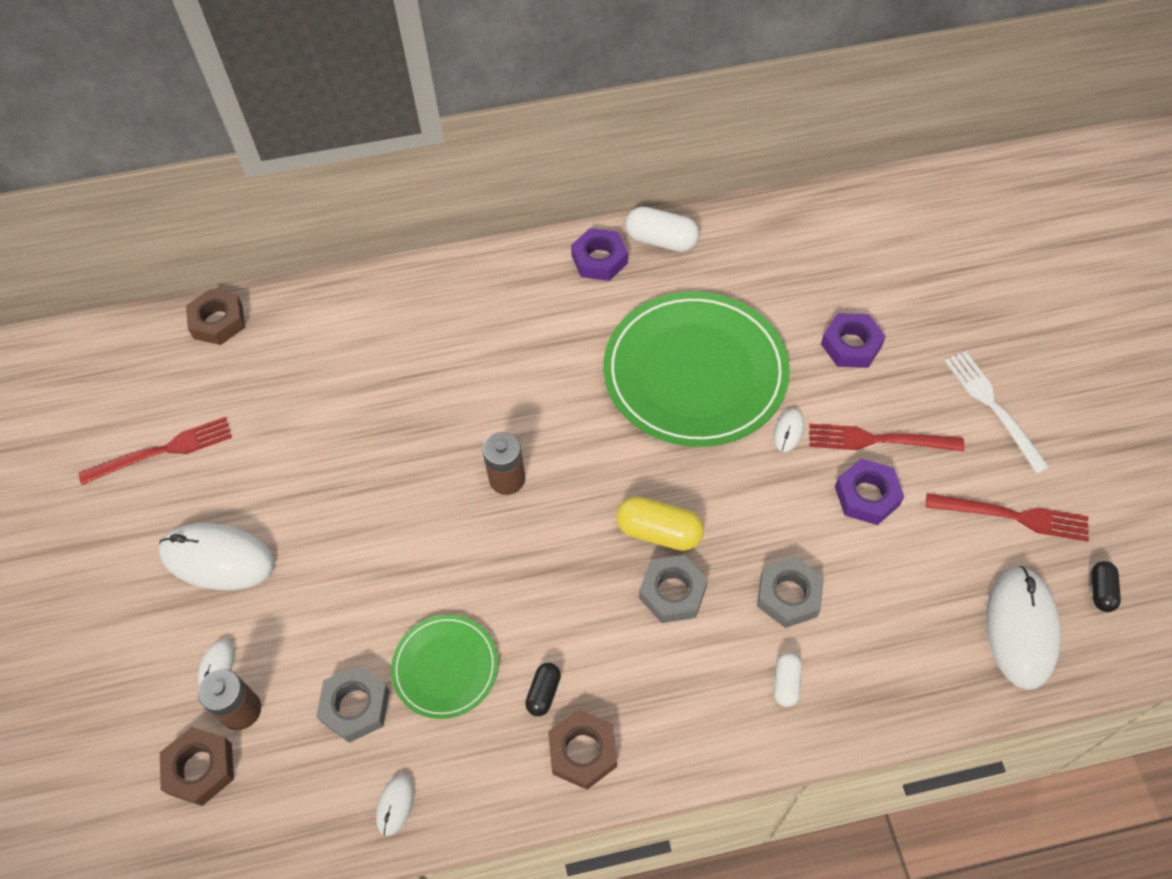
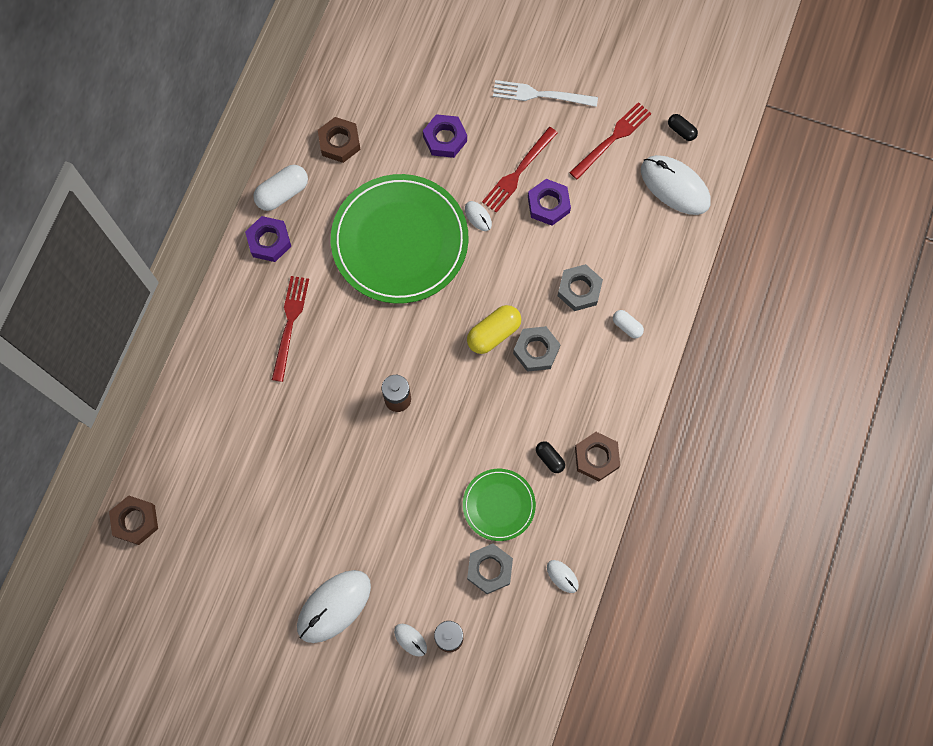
camera: 60 degrees left, 15 degrees up
red fork [79,417,232,485] -> red fork moved to [272,276,309,382]
brown nut [160,727,234,806] -> brown nut moved to [318,117,361,163]

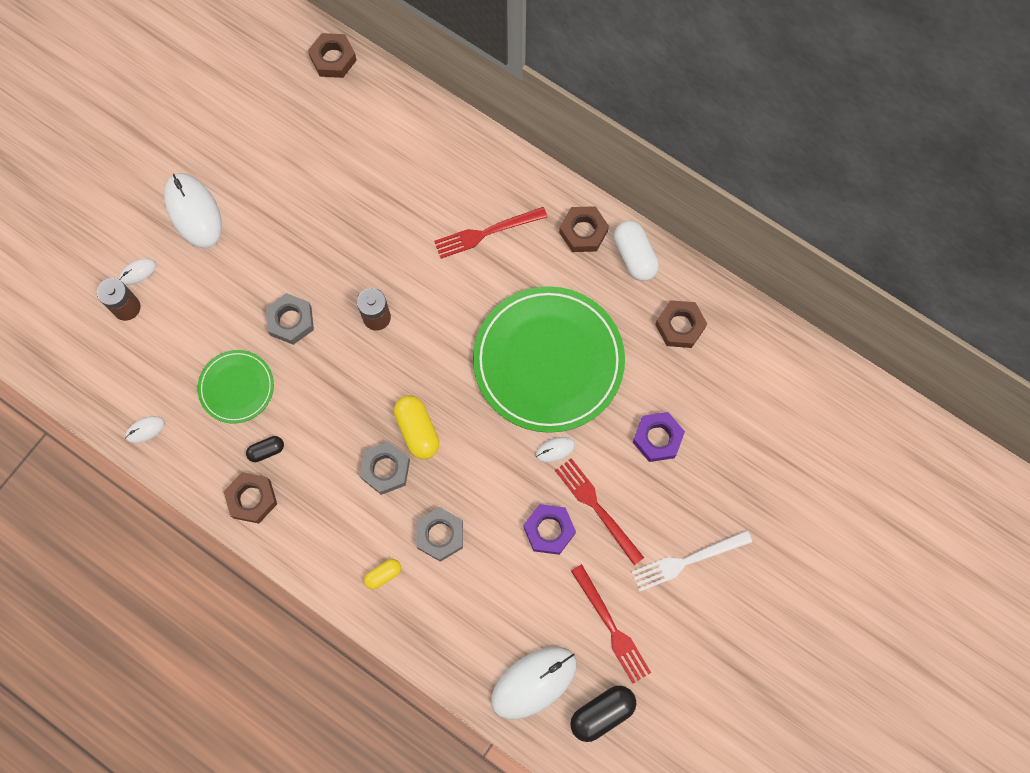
camera: 105 degrees right, 0 degrees up
purple nut [245,216,291,262] -> brown nut [559,206,609,252]
red fork [272,276,309,382] -> red fork turned 135 degrees clockwise [434,207,547,259]
grey nut [467,544,513,594] -> grey nut moved to [266,293,314,345]
white fork [493,80,598,107] -> white fork turned 135 degrees counterclockwise [632,530,752,591]
white capsule [613,310,644,338] -> yellow capsule [364,559,401,589]
black capsule [668,114,698,141] -> black capsule [570,686,636,742], size x1.74

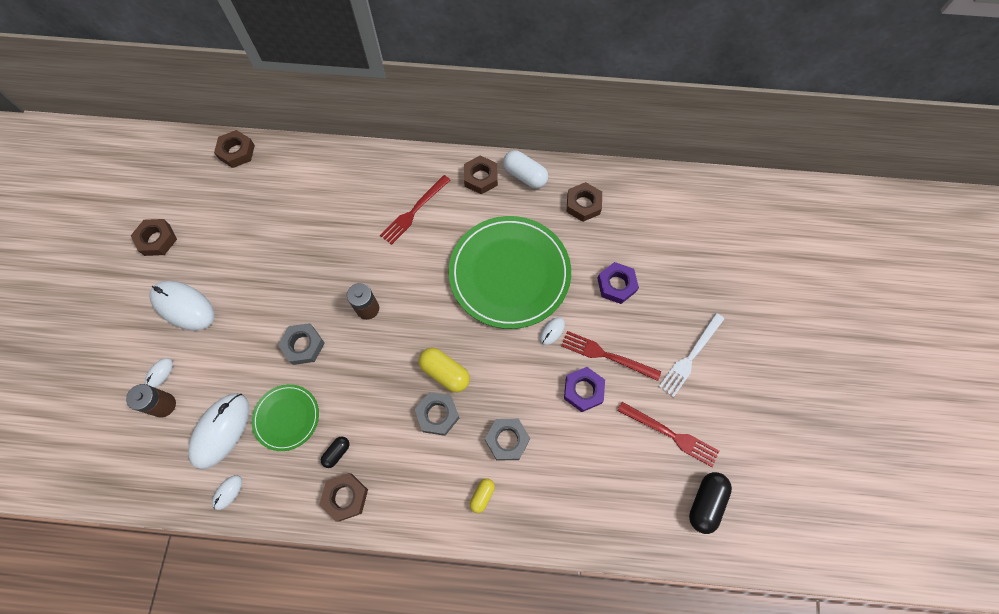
camera: 30 degrees left, 5 degrees down
white mouse [491,647,577,719] -> white mouse moved to [188,394,249,470]
none -> brown nut [131,219,177,256]

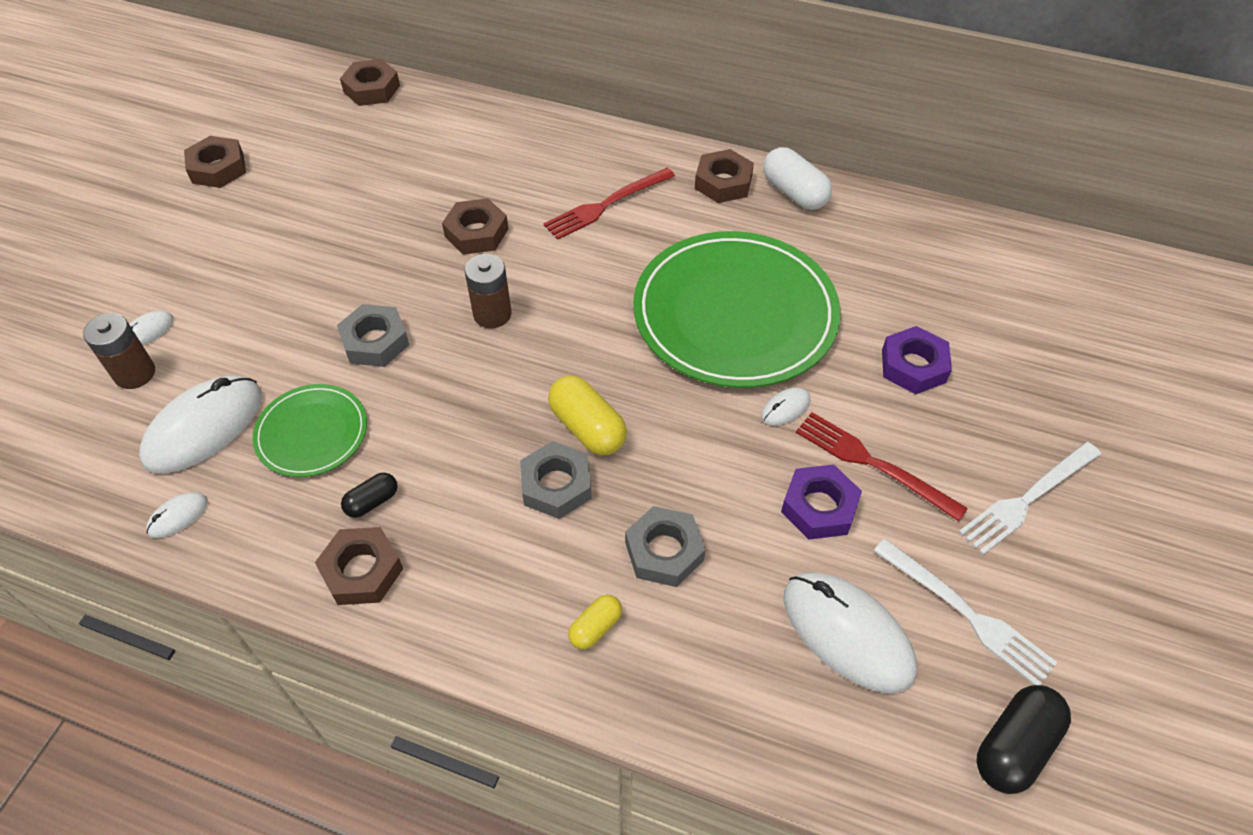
camera: 15 degrees right, 15 degrees down
white mouse [149,281,214,331] -> white mouse moved to [783,572,917,694]
brown nut [567,182,602,222] -> brown nut moved to [442,198,508,255]
red fork [617,402,719,467] -> white fork [874,538,1058,685]

